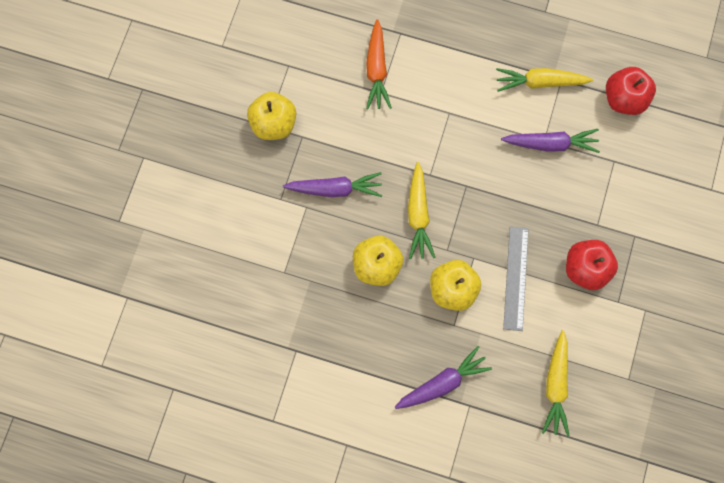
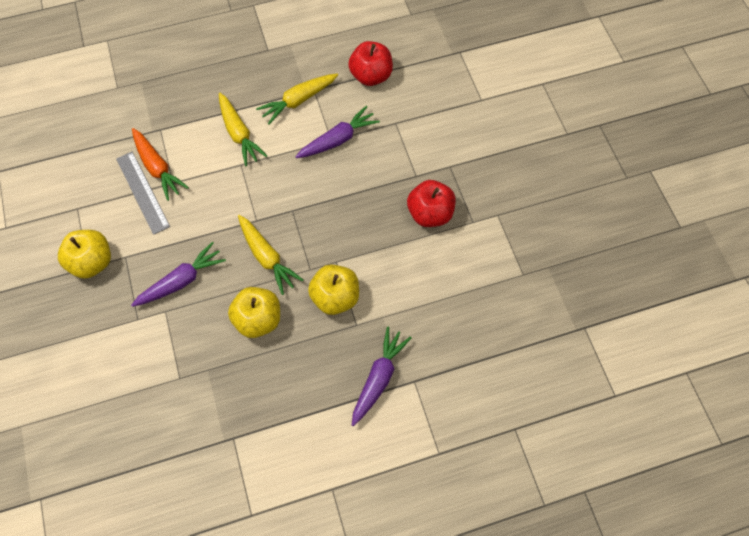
camera: 35 degrees left, 10 degrees down
grey ruler [503,227,529,331] -> grey ruler moved to [116,152,170,235]
yellow carrot [542,330,569,436] -> yellow carrot moved to [219,92,267,166]

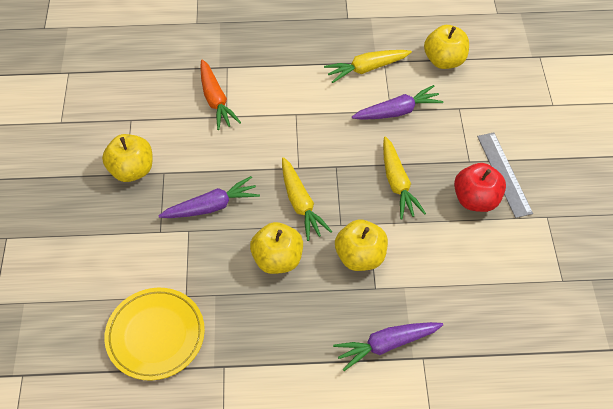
camera: 15 degrees right, 10 degrees down
grey ruler [116,152,170,235] -> grey ruler moved to [477,132,533,218]
yellow carrot [219,92,267,166] -> yellow carrot moved to [383,136,426,219]
red apple [348,41,393,86] -> yellow apple [424,25,469,69]
purple carrot [352,326,412,426] -> purple carrot turned 150 degrees counterclockwise [333,322,443,371]
none -> yellow plate [104,288,205,381]

